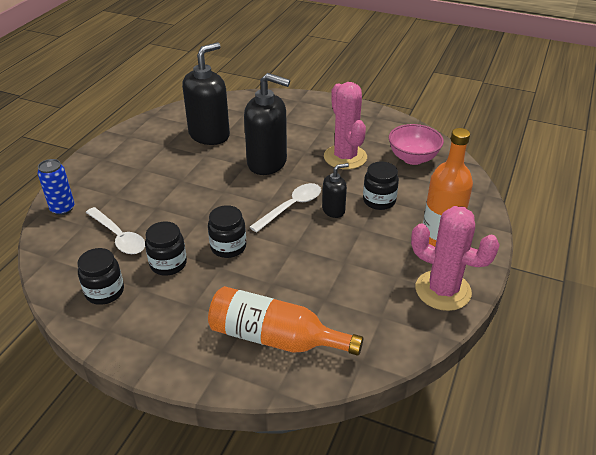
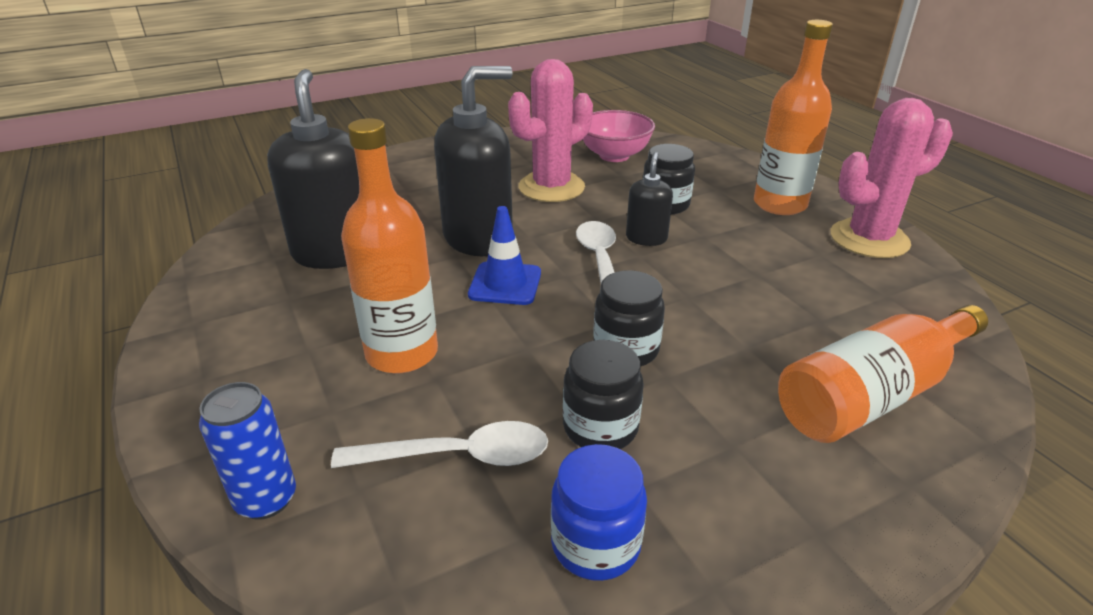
camera: 50 degrees left, 5 degrees down
black jar [77,248,124,305] -> blue jar [551,444,647,581]
pink cactus [324,82,367,170] -> pink cactus turned 60 degrees counterclockwise [508,59,593,202]
none -> orange bottle [341,118,438,374]
none -> blue traffic cone [468,206,541,305]

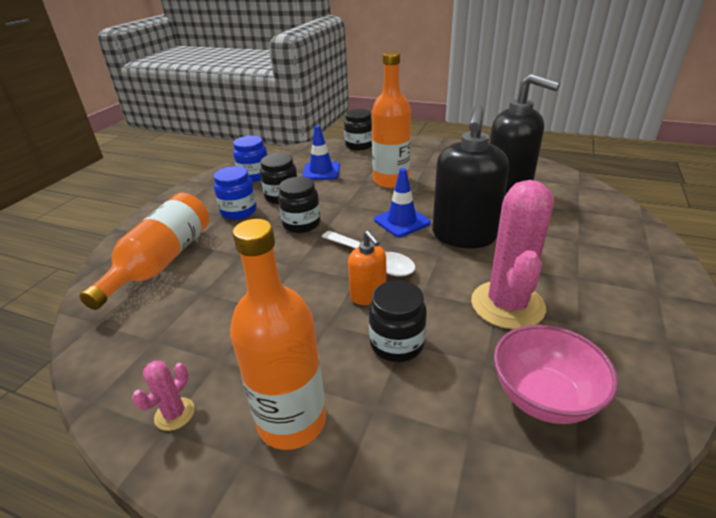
camera: 140 degrees right, 0 degrees up
blue can [199,382,296,520] -> black jar [344,109,372,150]
white spoon [331,421,548,468] -> blue traffic cone [302,125,340,180]
black soap dispenser [626,152,673,246] -> orange soap dispenser [348,231,386,305]
pink cactus [831,98,953,258] -> pink cactus [132,360,195,431], size x0.44
none -> blue jar [214,166,257,220]

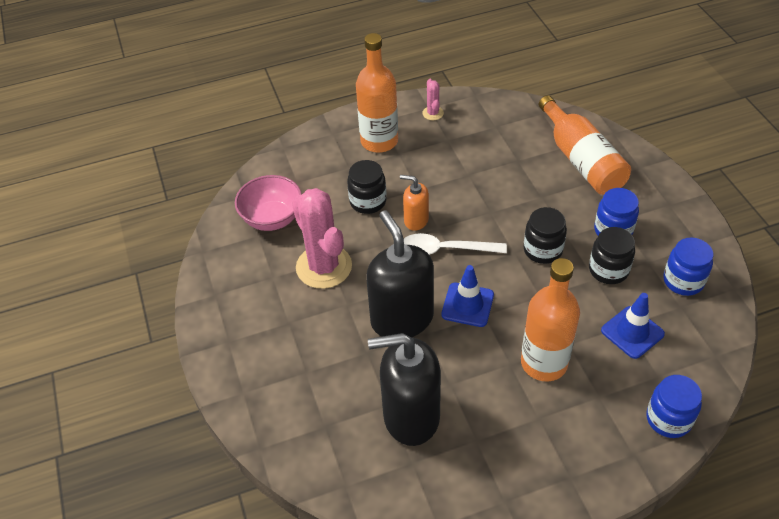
camera: 140 degrees right, 15 degrees up
black jar [344,109,372,150] -> blue jar [646,375,702,438]

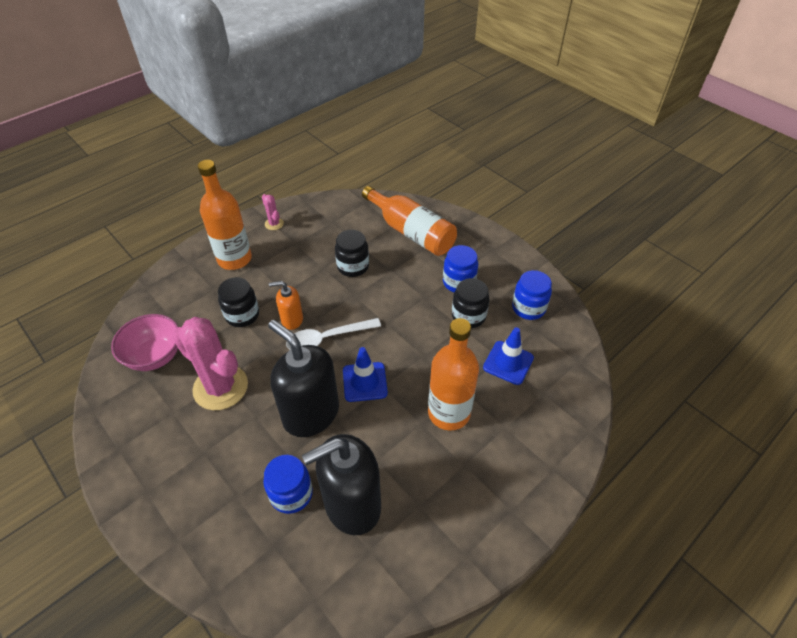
camera: 25 degrees left, 0 degrees up
black jar [523,207,567,264] -> black jar moved to [335,230,369,277]
blue jar [646,375,702,438] -> blue jar moved to [263,455,313,514]

